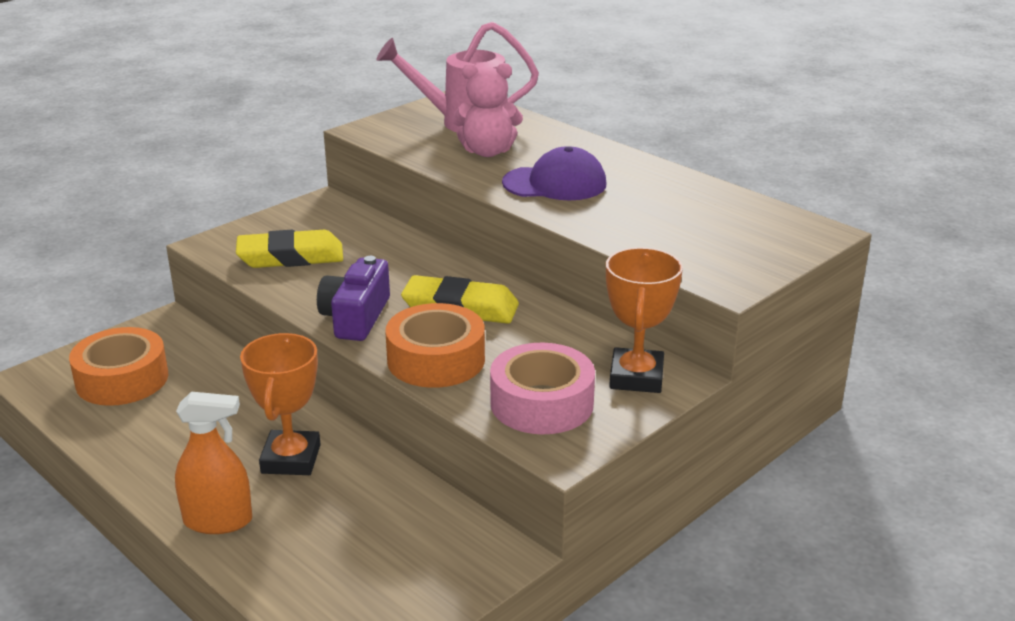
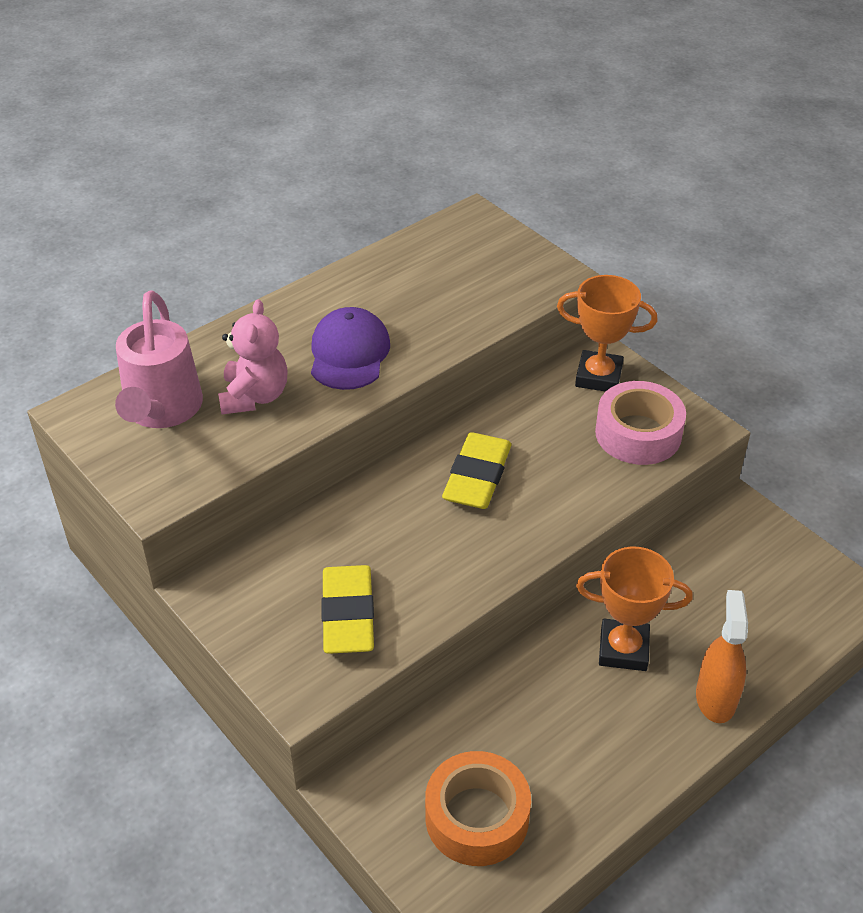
camera: 85 degrees left, 15 degrees up
purple camera [317,256,390,341] -> none
orange tape [385,303,485,388] -> none

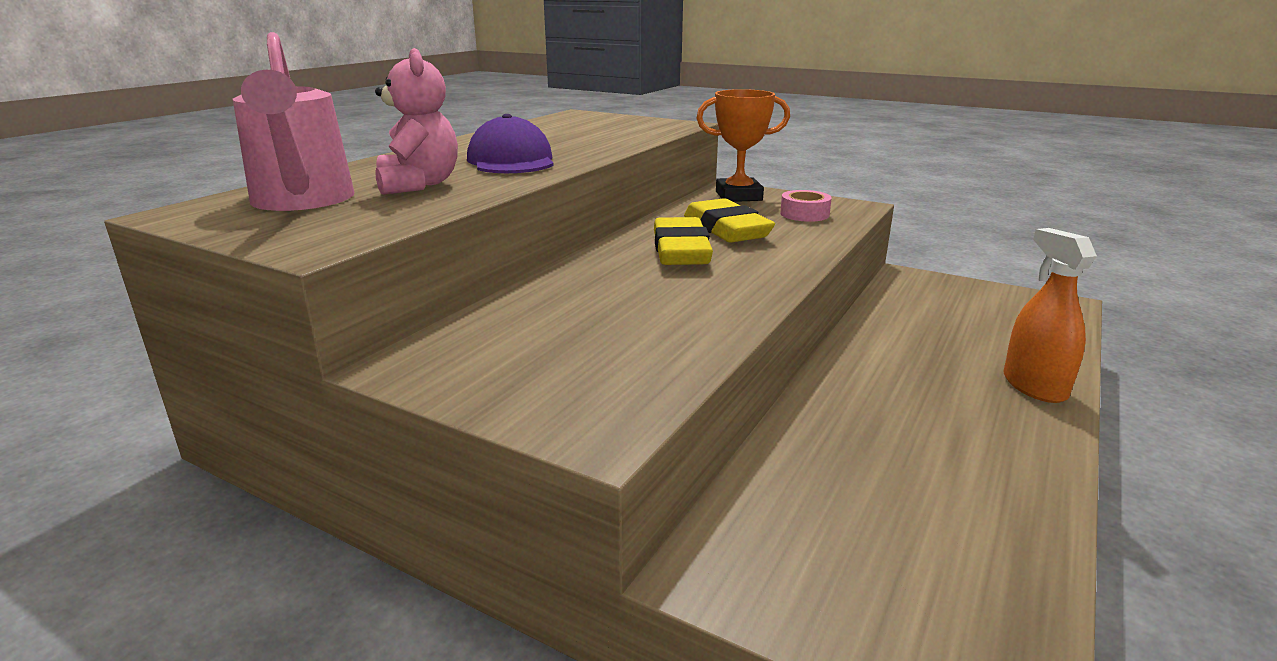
camera: 20 degrees left, 20 degrees down
yellow eraser [321,565,374,654] -> yellow eraser moved to [684,198,775,242]
orange tape [425,751,531,866] -> none
orange trophy [576,547,693,671] -> none
pink tape [595,381,686,465] -> pink tape [780,190,832,222], size x0.58

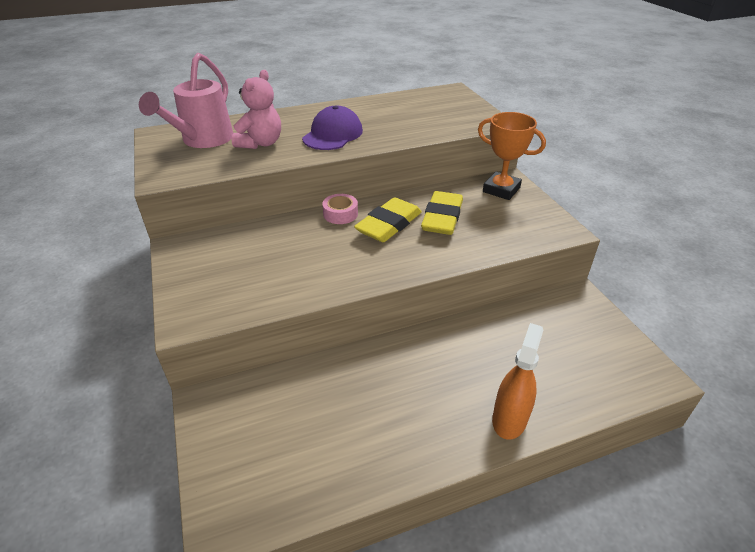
camera: 40 degrees right, 15 degrees up
pink tape [780,190,832,222] -> pink tape moved to [322,194,358,224]

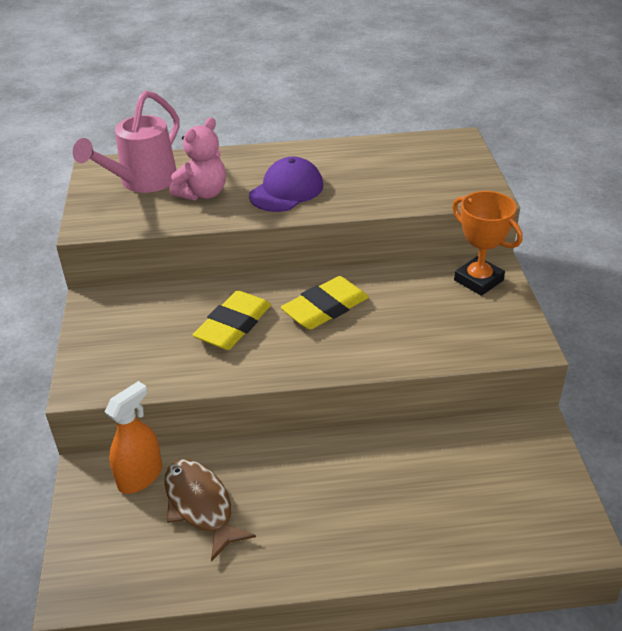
camera: 15 degrees right, 0 degrees up
pink tape [322,194,358,224] -> none
yellow eraser [421,191,463,235] -> yellow eraser moved to [193,291,271,350]
orange spray bottle [492,323,543,440] -> orange spray bottle moved to [105,381,162,494]
none -> brown fish [164,459,256,562]

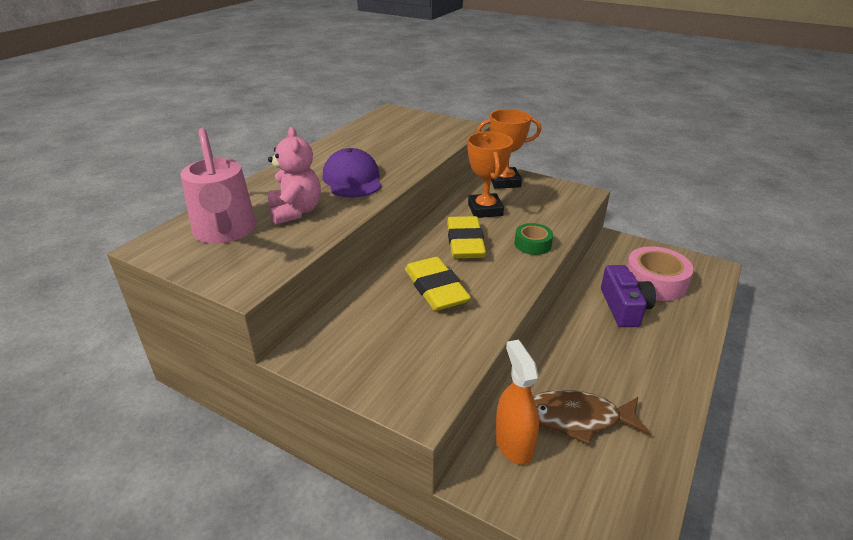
camera: 55 degrees left, 5 degrees down
none -> orange trophy [467,132,513,218]
none -> green tape [515,223,553,255]
none -> purple camera [601,265,656,327]
none -> pink tape [627,246,694,301]

